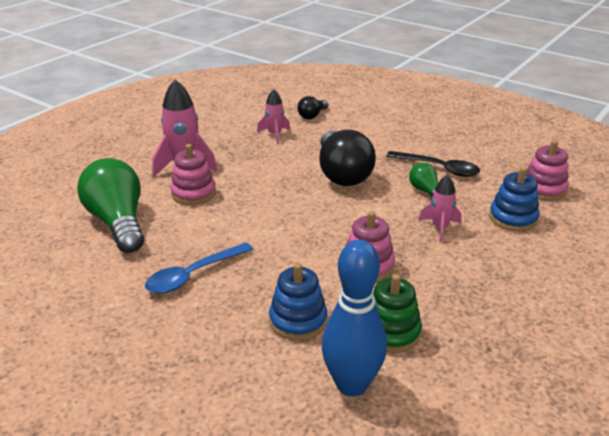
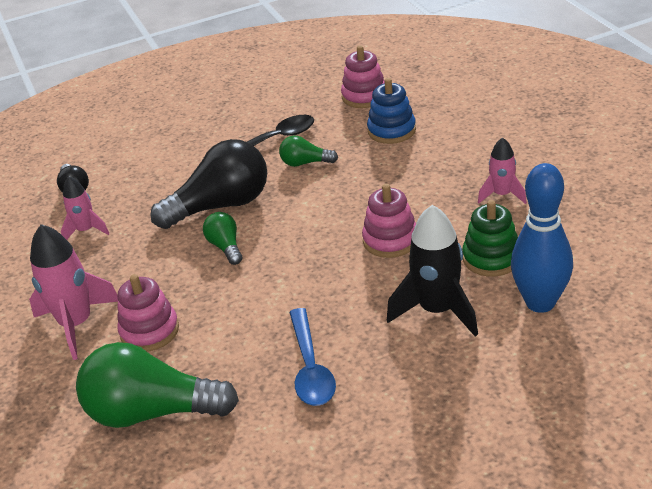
camera: 55 degrees left, 5 degrees up
blue stacking toy [269,263,327,341] -> black rocket [387,205,478,336]
black light bulb [319,130,376,186] -> black light bulb turned 45 degrees counterclockwise [150,139,267,229]
pink rocket [419,175,462,242] -> pink rocket moved to [478,137,527,204]
none -> green light bulb [203,212,242,265]

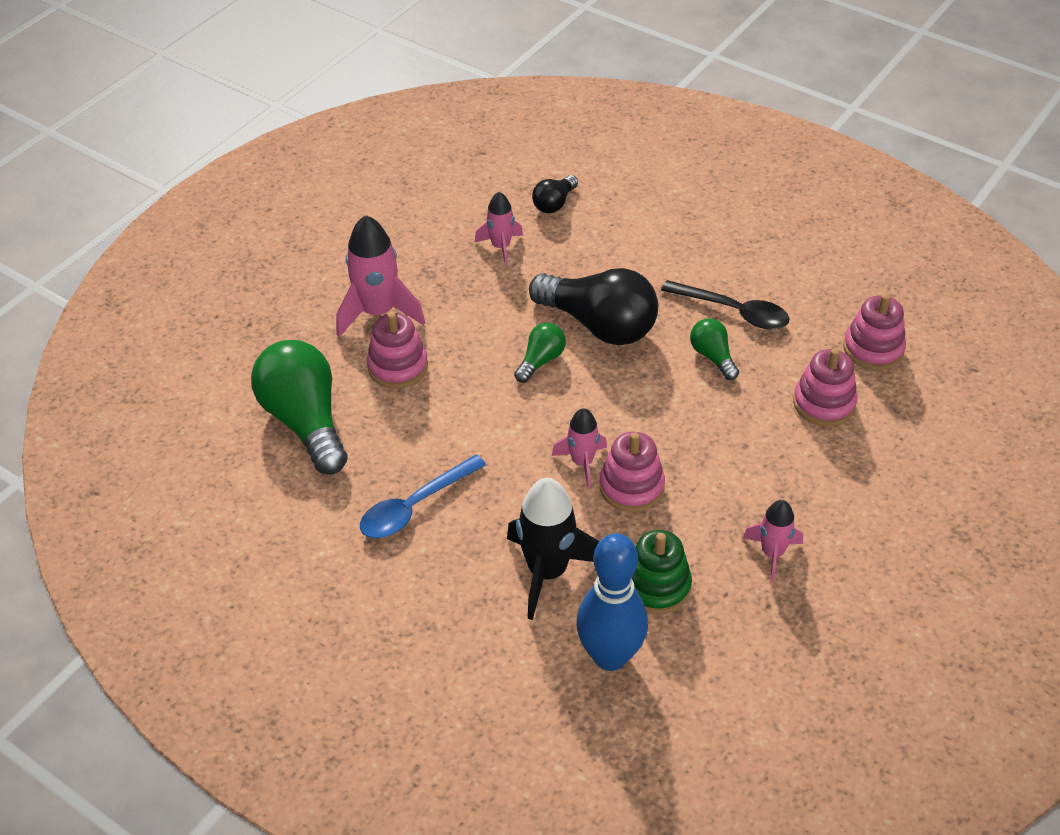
camera: 55 degrees right, 10 degrees up
blue stacking toy [367,78,416,144] -> pink stacking toy [793,348,858,426]
none -> pink rocket [552,408,607,488]

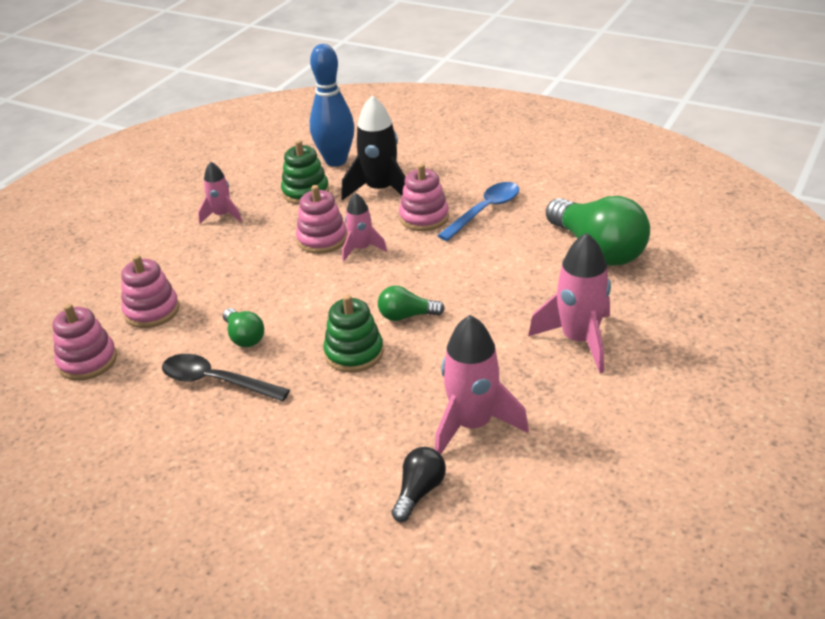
camera: 175 degrees right, 10 degrees down
pink stacking toy [367,312,428,388] -> pink stacking toy moved to [399,164,449,231]
pink rocket [475,192,523,266] -> pink rocket [435,315,529,454], size x1.71
green light bulb [514,323,566,383] -> green light bulb turned 60 degrees clockwise [378,286,445,321]
black light bulb [529,268,658,345] -> green stacking toy [323,294,384,373]

